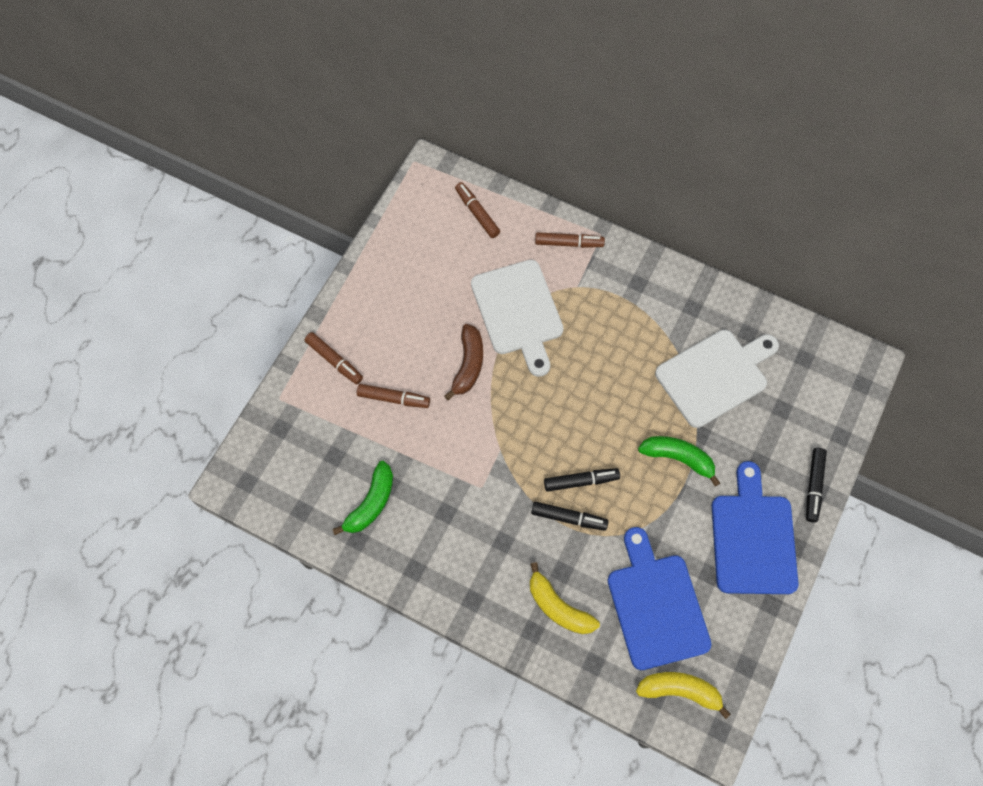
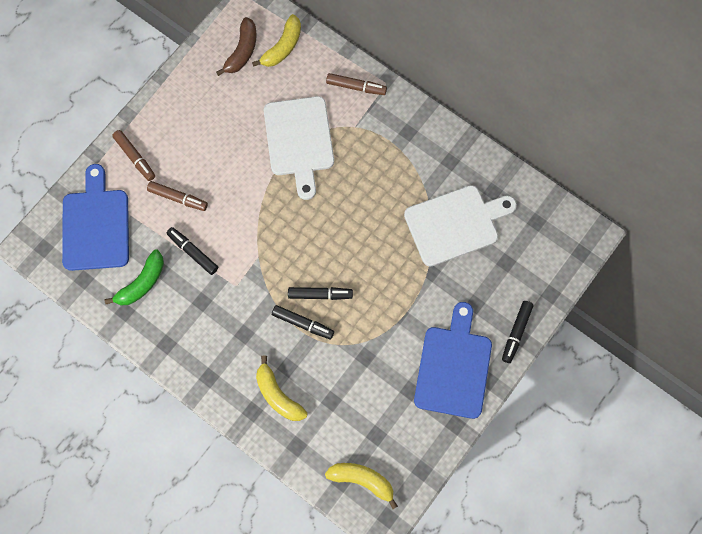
camera: 10 degrees right, 5 degrees up
brown banana [444,324,483,400] -> brown banana moved to [216,17,257,76]
brown marker [455,182,500,238] -> yellow banana [252,14,301,67]
blue cutting board [608,527,711,670] -> blue cutting board moved to [62,164,129,271]
green banana [638,436,720,487] -> none
none -> black marker [167,227,218,275]

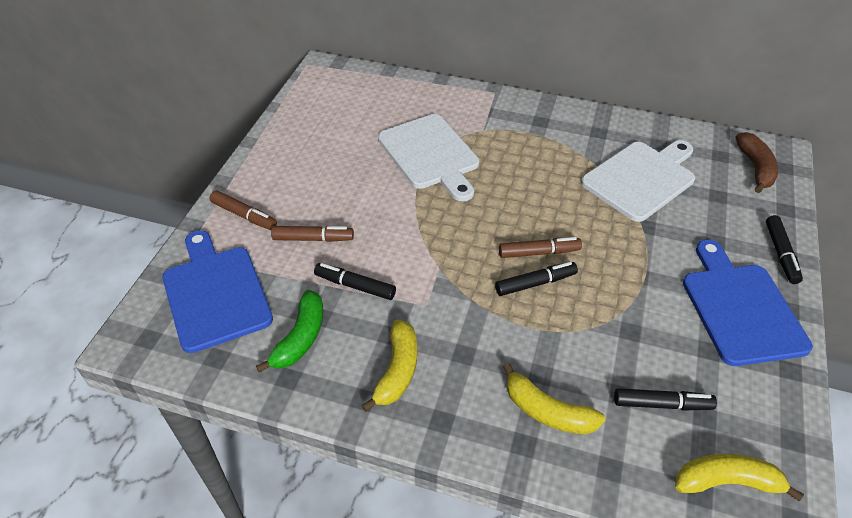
camera: 20 degrees left, 25 degrees down
brown banana [216,17,257,76] -> brown banana moved to [736,132,778,193]
yellow banana [252,14,301,67] -> yellow banana moved to [361,319,417,412]
black marker [272,305,334,339] -> black marker moved to [614,388,717,411]
brown marker [326,73,387,95] -> brown marker moved to [499,237,582,258]

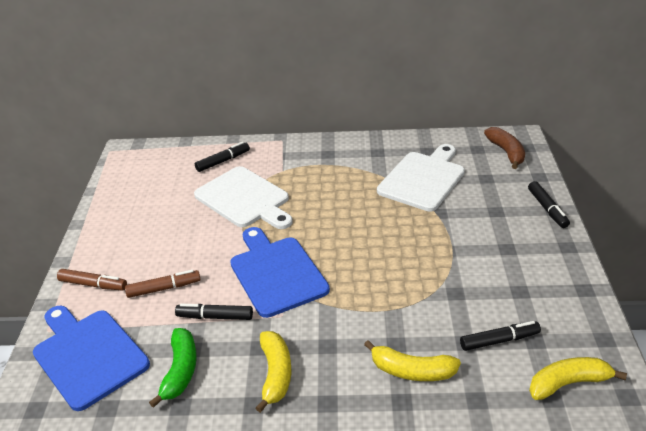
camera: 15 degrees left, 10 degrees down
black marker [495,262,578,296] -> black marker moved to [195,142,250,172]
brown marker [499,237,582,258] -> none
blue cutting board [683,240,813,366] -> blue cutting board moved to [230,227,330,318]

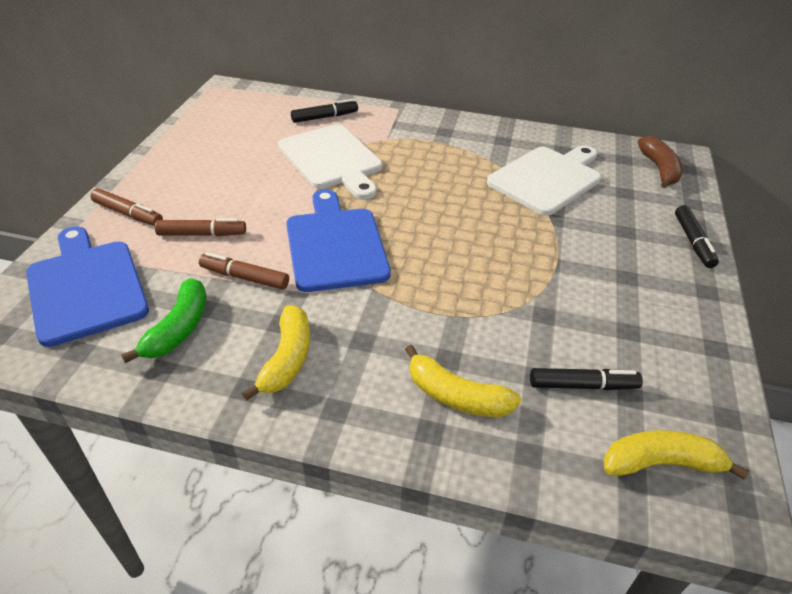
camera: 10 degrees right, 5 degrees up
black marker [175,304,253,320] -> brown marker [199,252,289,290]

